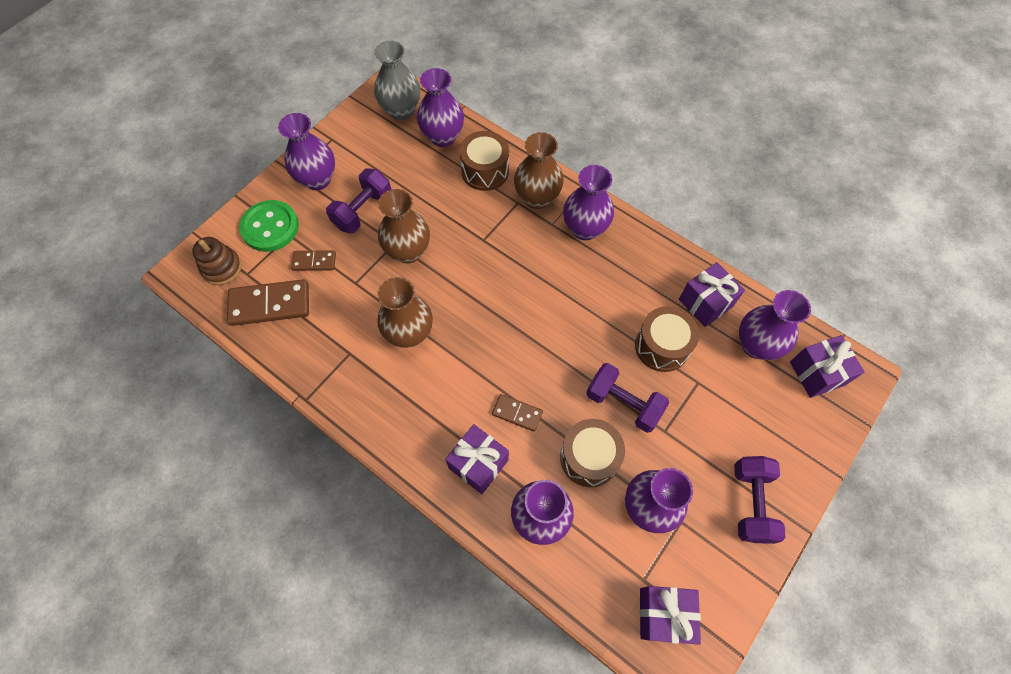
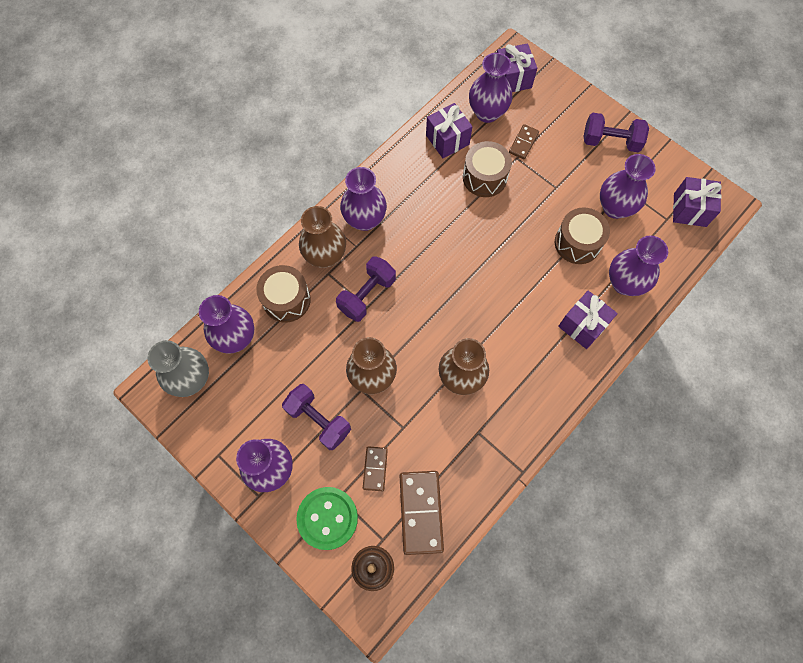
camera: 85 degrees left, 5 degrees up
brown domino [492,394,543,432] -> brown domino moved to [509,124,539,159]
purple dumbbell [586,363,669,433] -> purple dumbbell moved to [336,256,396,322]

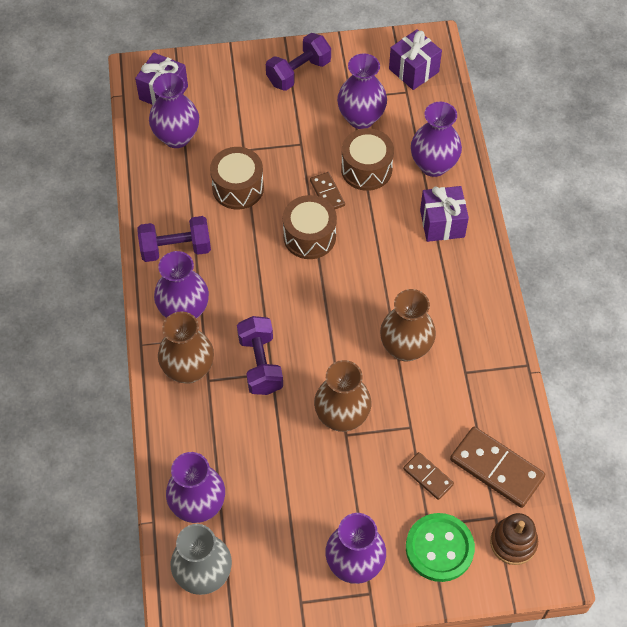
camera: 50 degrees left, 10 degrees down
brown drum [256,265,311,323] -> brown drum moved to [283,195,337,259]
purple dumbbell [282,384,351,450] -> purple dumbbell moved to [137,216,211,262]
purple gift [426,103,473,158] -> none
brown domino [509,124,539,159] -> brown domino moved to [310,172,345,209]

